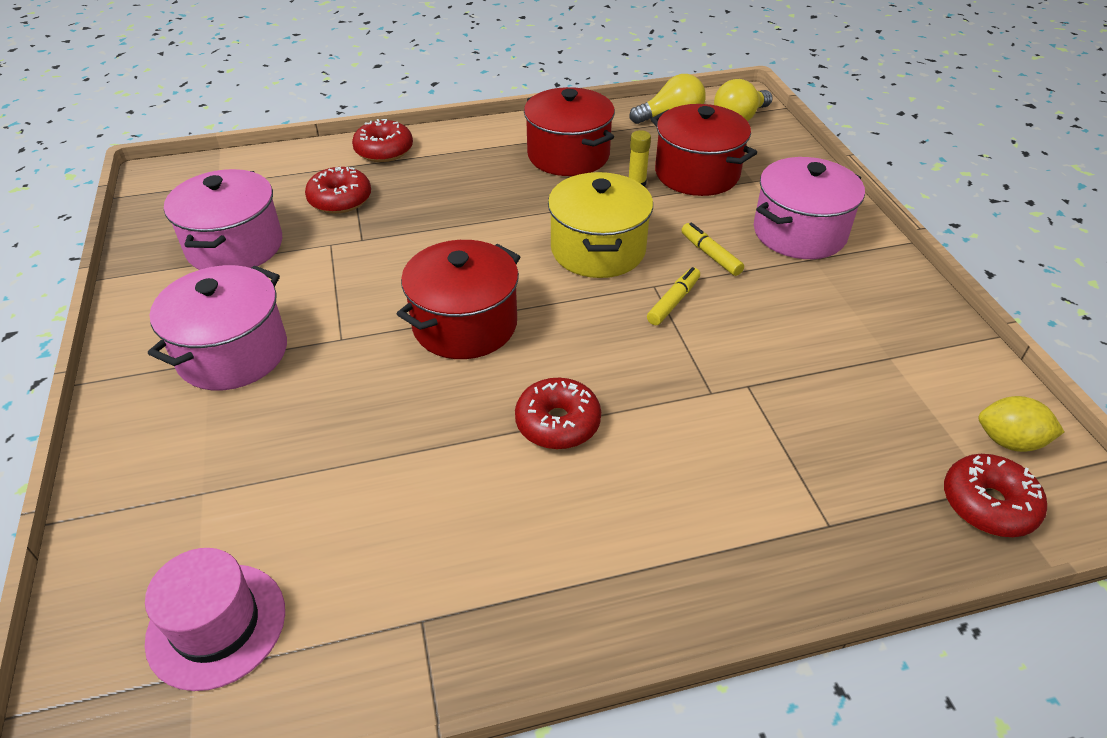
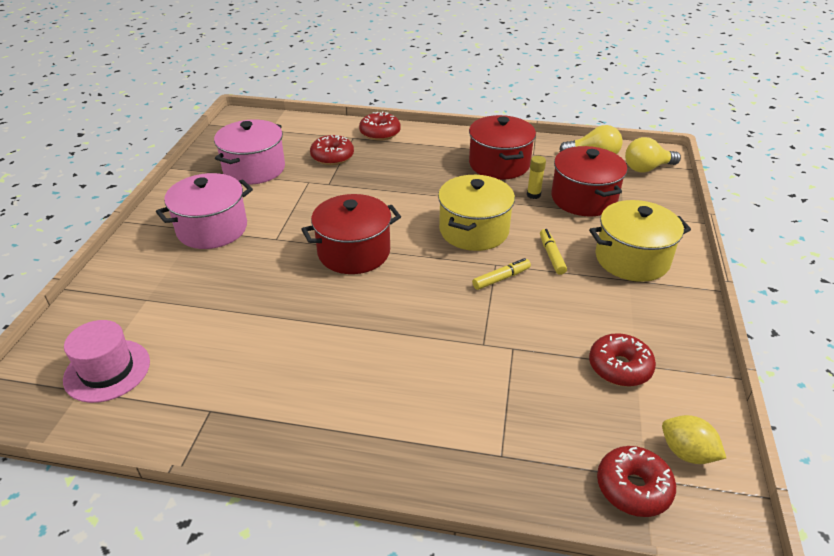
camera: 25 degrees right, 5 degrees down
red donut [515,378,601,449] -> red donut moved to [589,333,656,387]
pink pot [754,157,865,259] -> yellow pot [589,200,691,282]

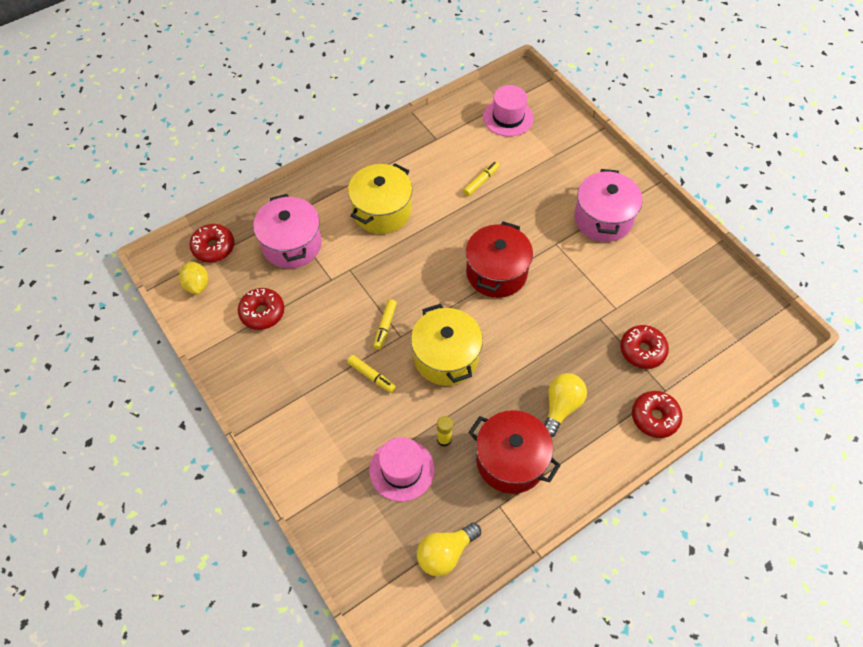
camera: 135 degrees right, 20 degrees up
pink pot [214,120,285,185] -> pink pot moved to [253,194,322,269]
red pot [551,146,627,216] -> pink hat [369,437,435,501]
yellow pot [589,200,691,282] -> yellow pot moved to [348,163,412,234]
yellow light bulb [625,137,681,173] -> yellow light bulb moved to [544,373,587,437]
yellow lemon [662,415,726,464] -> yellow lemon turned 75 degrees clockwise [179,261,209,294]
none -> yellow marker [463,161,500,196]

